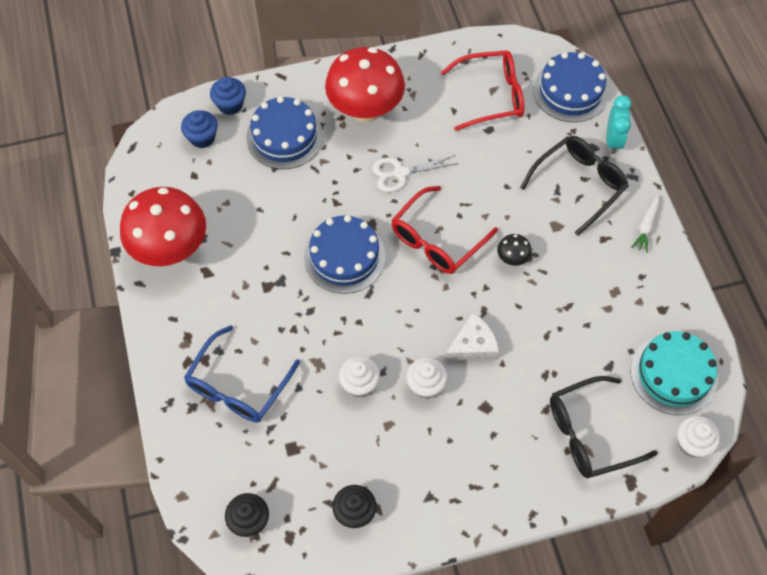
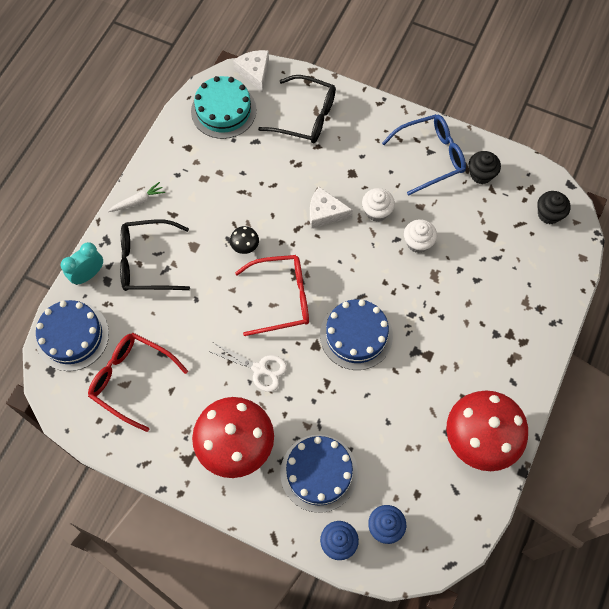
camera: 140 degrees left, 5 degrees up
blue glasses [184,325,300,423] -> blue glasses moved to [382,114,466,196]
white cupcake [677,416,720,458] -> white cheese [233,50,269,92]

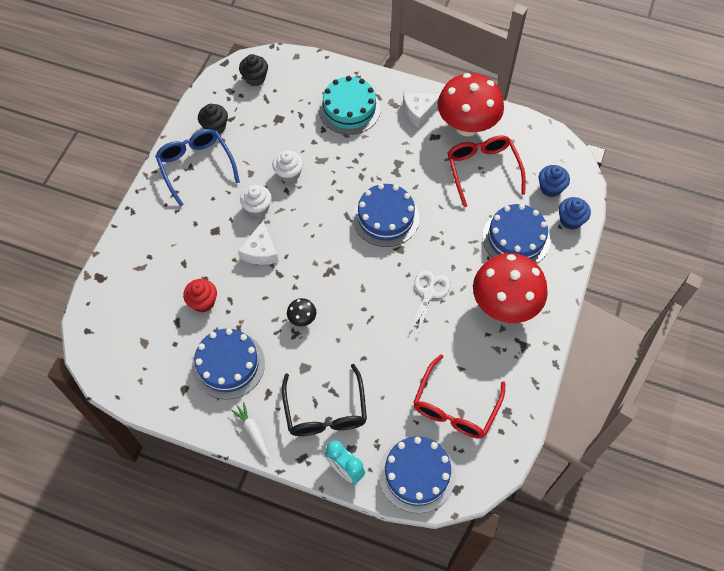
camera: 95 degrees left, 5 degrees down
turquoise cake [191,76,256,139] -> turquoise cake moved to [318,76,381,135]
white cheese [233,50,269,92] -> white cheese moved to [403,92,440,128]
red glasses [235,255,309,336] -> red glasses moved to [448,135,526,207]
black glasses [258,75,336,143] -> none
none -> red cupcake [183,279,217,313]
none -> blue cake [192,328,265,399]

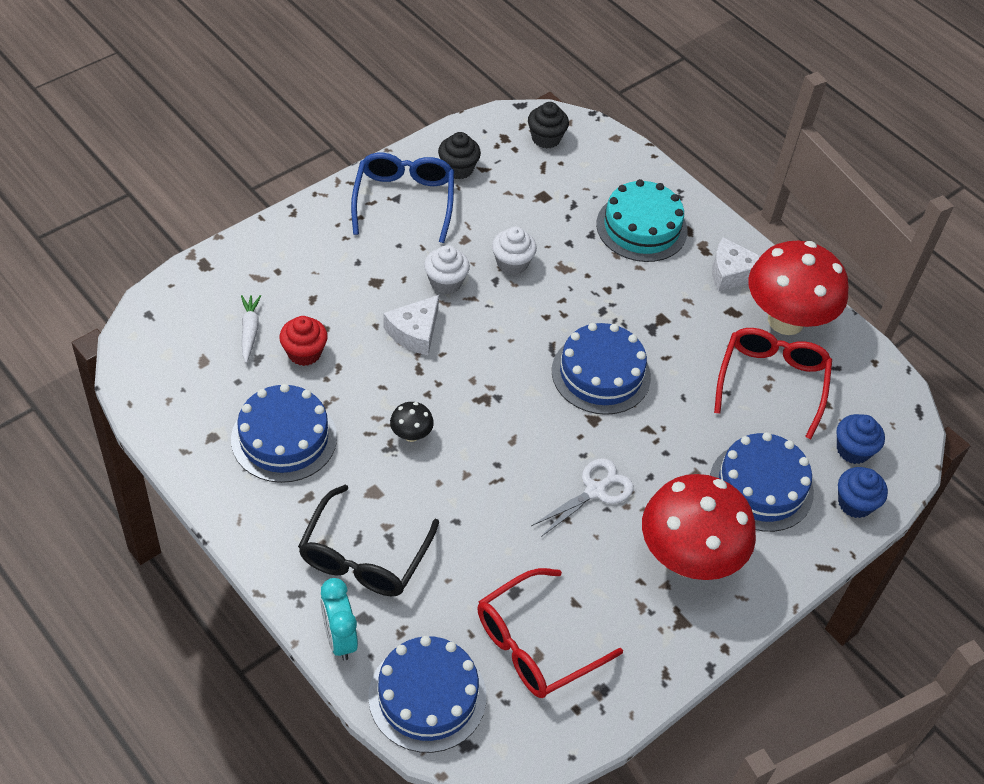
camera: 25 degrees right, 10 degrees down
white carrot [231,402,270,460] -> white carrot moved to [241,295,261,363]

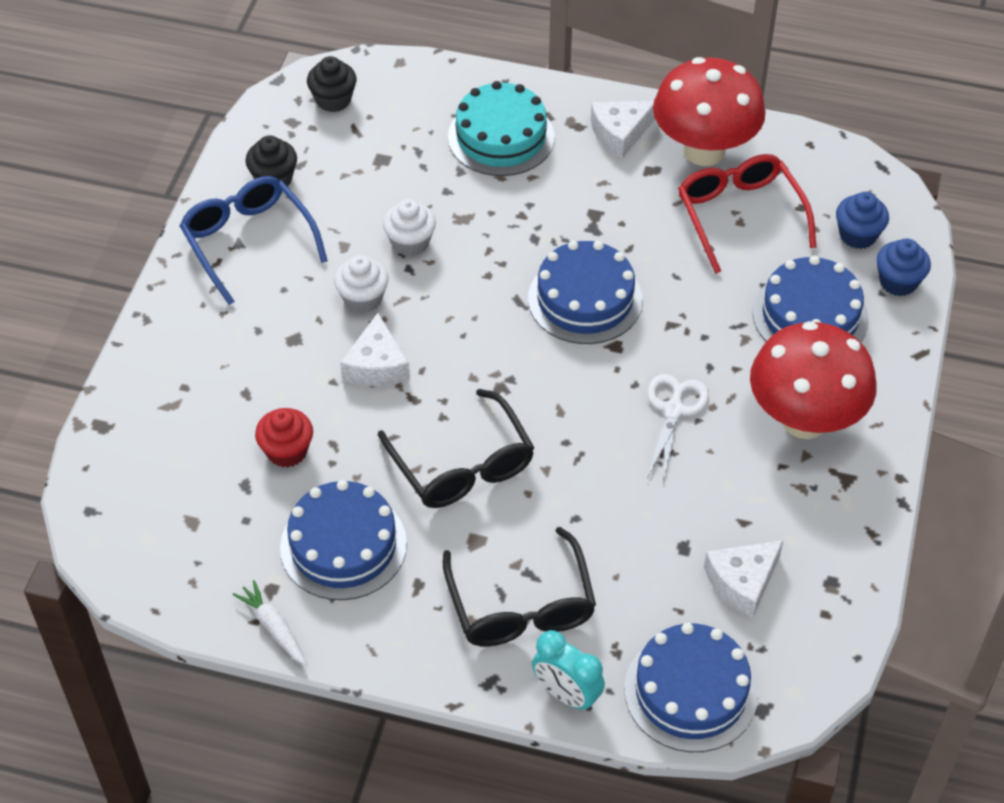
camera: 30 degrees left, 0 degrees up
white carrot [241,295,261,363] -> white carrot moved to [233,580,307,666]
black mushroom [390,402,434,442] -> black glasses [378,389,535,508]
red glasses [477,568,623,698] -> white cheese [704,540,784,618]

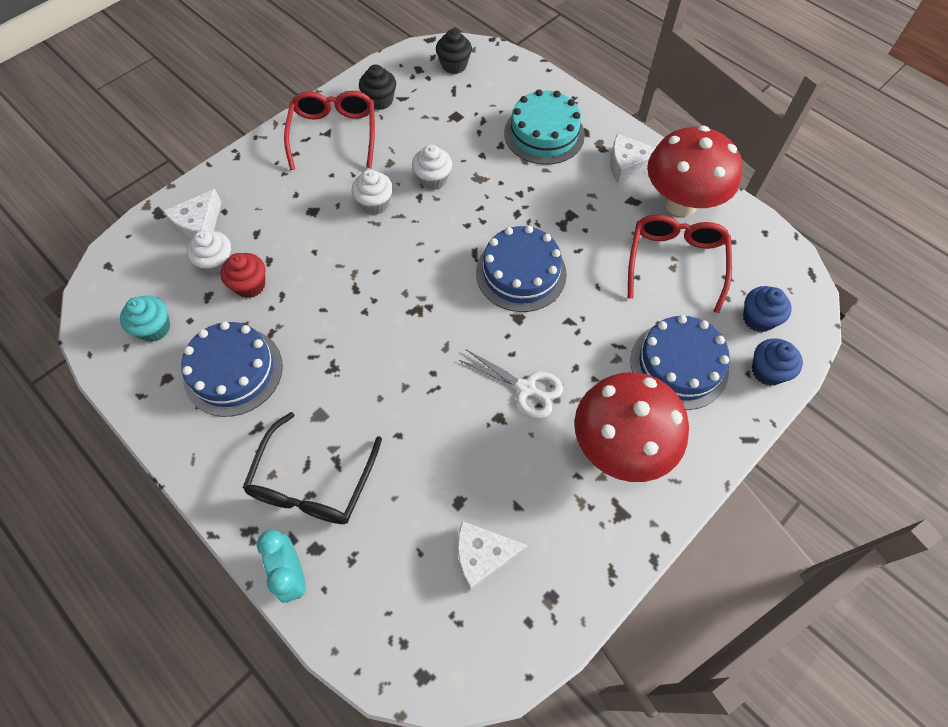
camera: 30 degrees right, 10 degrees up
blue glasses [179,176,328,305] -> red glasses [284,91,375,170]
white carrot [233,580,307,666] -> none
white cheese [340,313,410,386] -> white cheese moved to [163,189,222,241]
black glasses [378,389,535,508] -> none
blue cake [624,623,758,752] -> none
white scissors [647,374,709,480] -> white scissors turned 75 degrees clockwise [459,350,563,418]
none -> turquoise cupcake [120,296,170,342]
none -> white cupcake [187,230,231,276]

